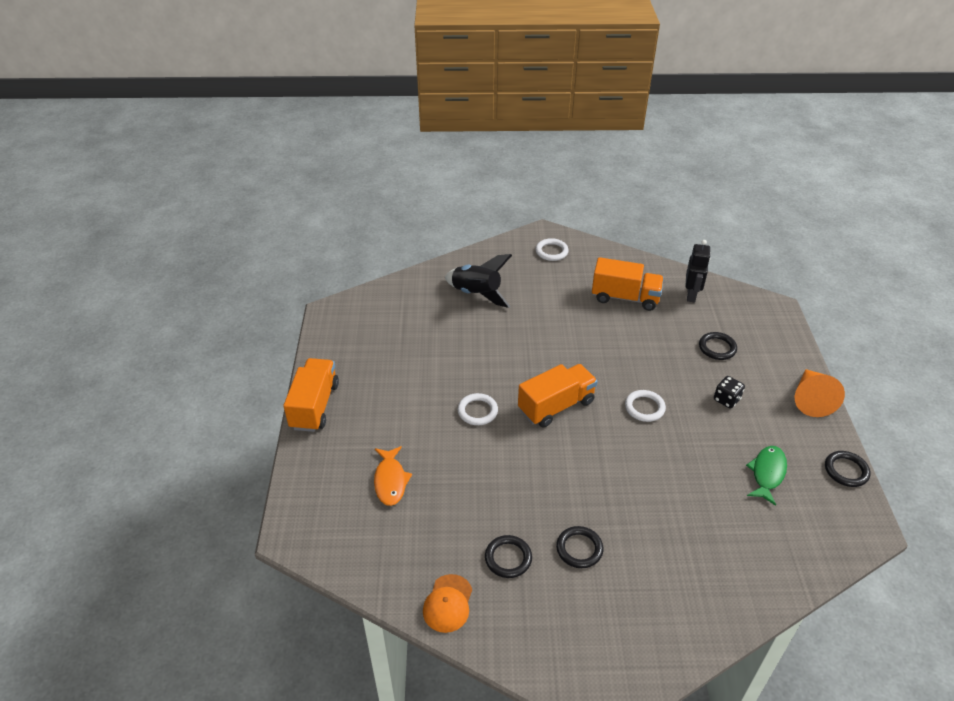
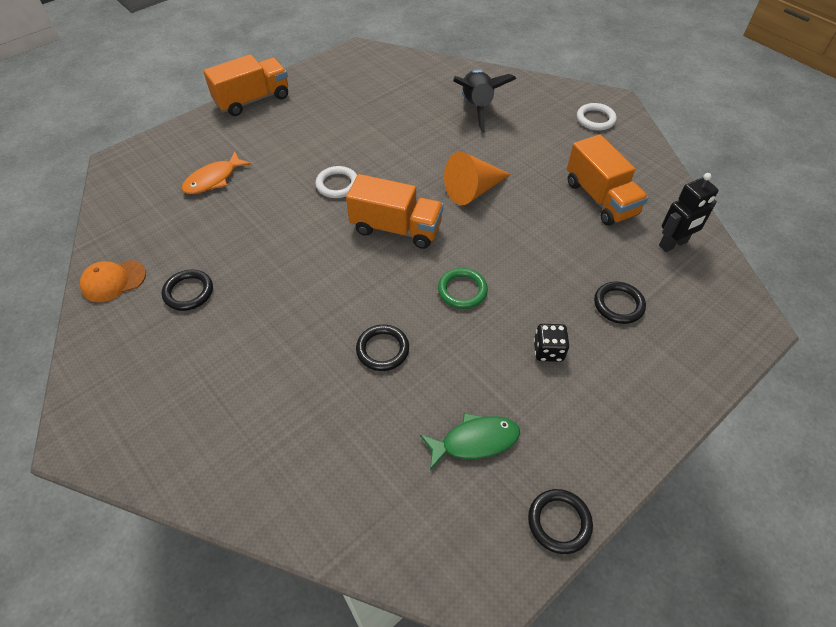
camera: 50 degrees right, 10 degrees up
black ring [556,526,603,568] -> black ring moved to [356,325,409,371]
white ring [625,390,666,422] -> green ring [438,268,488,309]
orange cone [795,369,845,417] -> orange cone moved to [444,152,511,205]

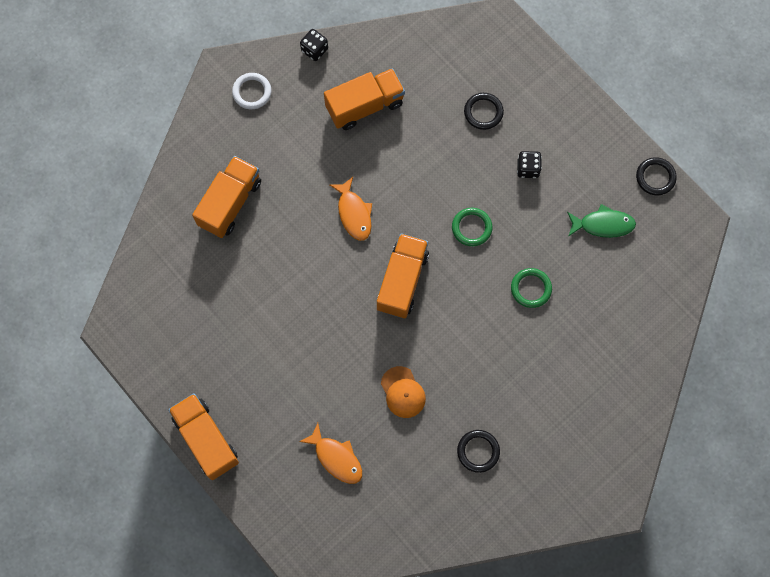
camera: 90 degrees left, 20 degrees up
orange cap [80,260,146,302] -> orange cap moved to [381,366,426,418]
white ring [316,166,357,198] -> none
black ring [356,325,409,371] -> green ring [511,268,552,308]
green fish [420,413,520,470] -> green fish turned 105 degrees clockwise [567,204,636,238]
orange cone [444,152,511,205] -> orange fish [330,177,372,241]
black rocket [453,69,516,133] -> orange truck [192,156,261,238]
black robot [659,173,719,252] -> none
none -> black dice [300,29,328,61]

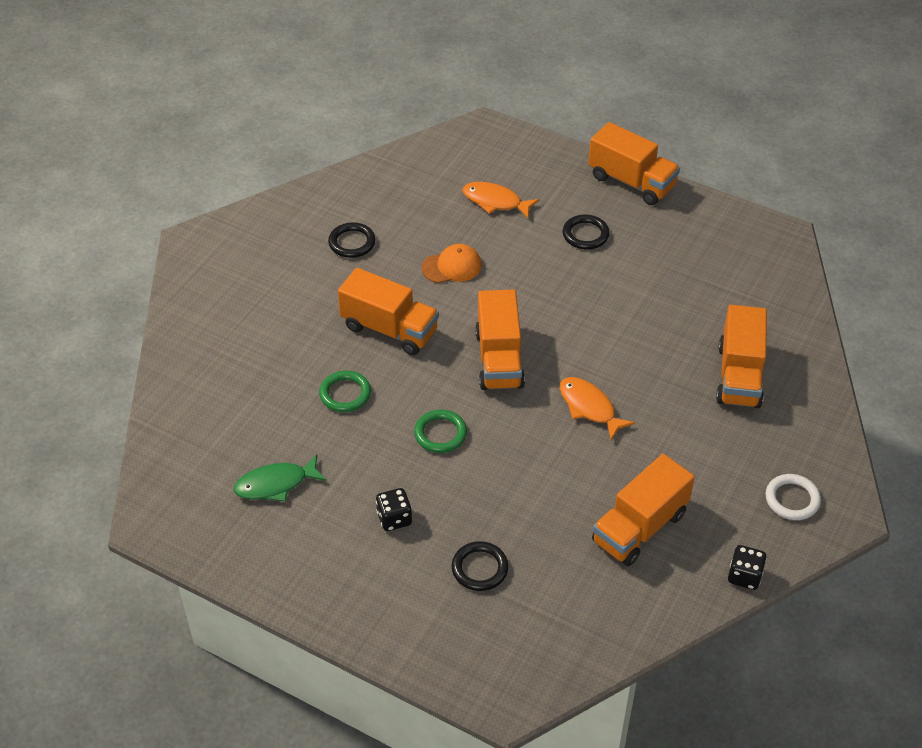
camera: 160 degrees right, 25 degrees down
orange cap [381,366,426,418] -> orange cap turned 120 degrees clockwise [421,244,482,283]
black ring [636,157,677,195] -> black ring moved to [563,214,610,250]
none -> orange truck [338,268,439,355]

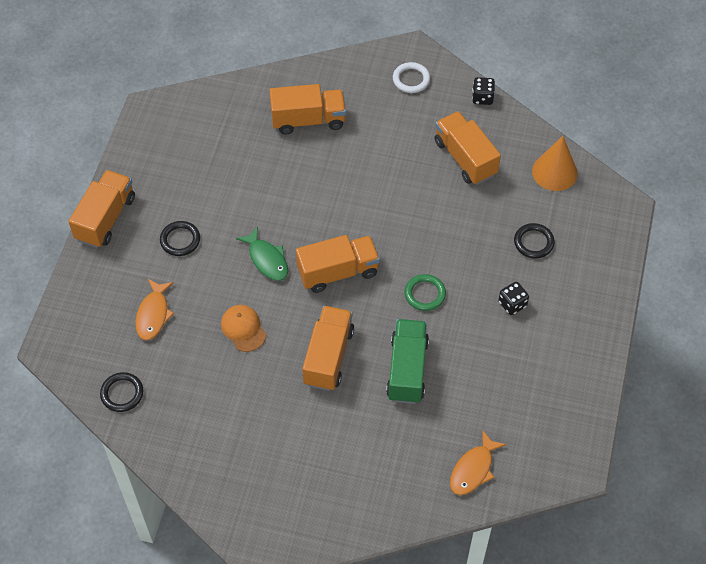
camera: 105 degrees left, 10 degrees up
green fish [234,454,327,502] -> green fish moved to [236,226,288,281]
green ring [319,371,371,412] -> green truck [386,319,429,404]
black ring [328,222,376,258] -> black ring moved to [100,372,143,412]
orange fish [559,377,635,440] -> orange fish moved to [450,430,506,495]
orange truck [592,454,695,566] -> orange truck turned 150 degrees counterclockwise [434,111,501,185]
none -> orange cone [532,136,578,191]

